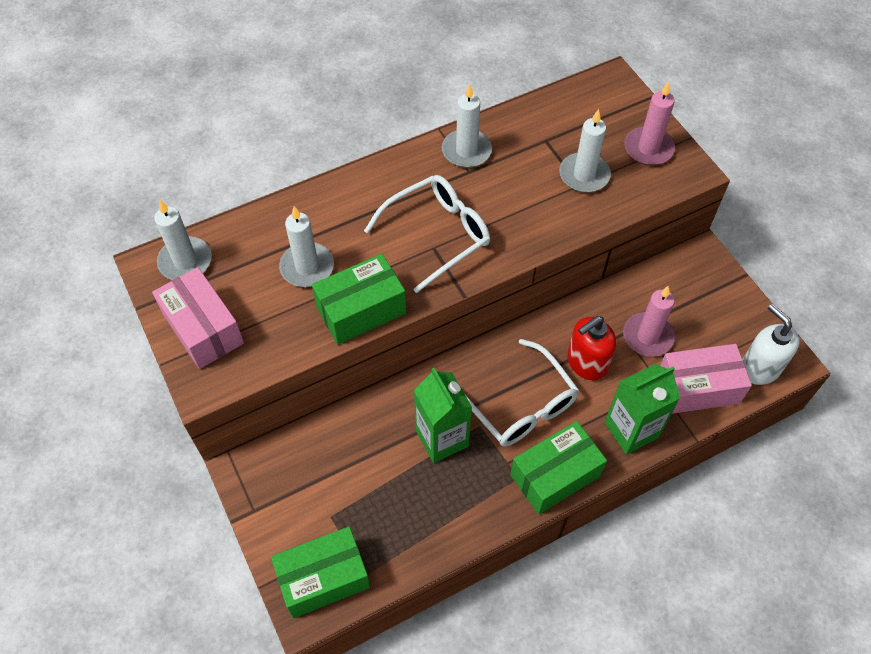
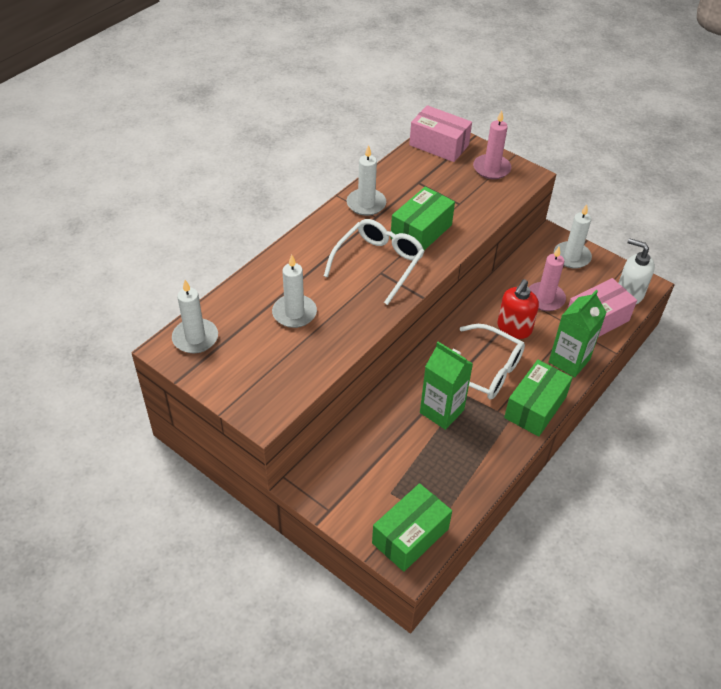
camera: 25 degrees left, 10 degrees down
pink box [152,267,244,369] -> pink box moved to [409,105,472,162]
green box [312,254,407,345] -> green box moved to [390,187,455,250]
white candle [559,109,611,193] -> white candle moved to [554,204,592,269]

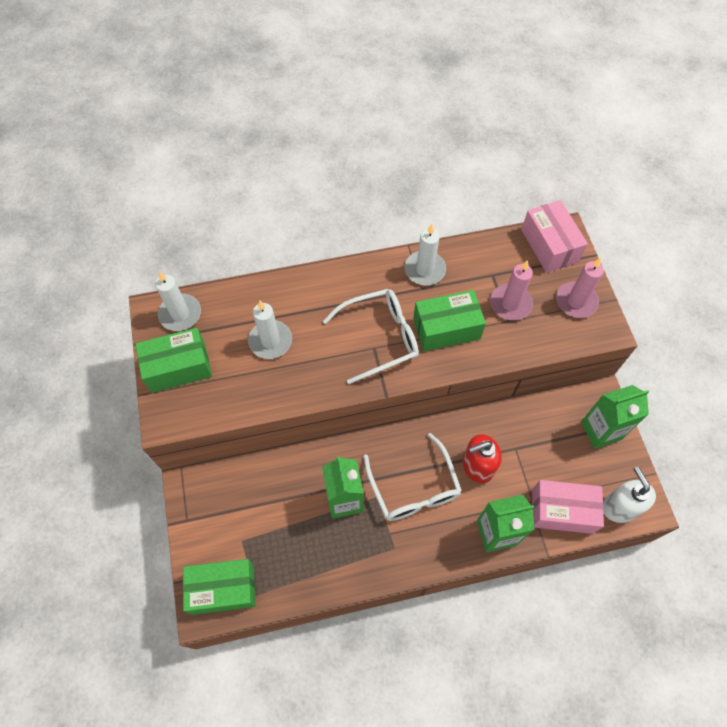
camera: 40 degrees right, 15 degrees up
green box [504,360,573,437] -> green box moved to [135,328,212,393]
pink candle [529,247,566,311] -> pink candle moved to [490,260,533,321]
white candle [554,204,592,269] -> green carton [581,385,649,449]

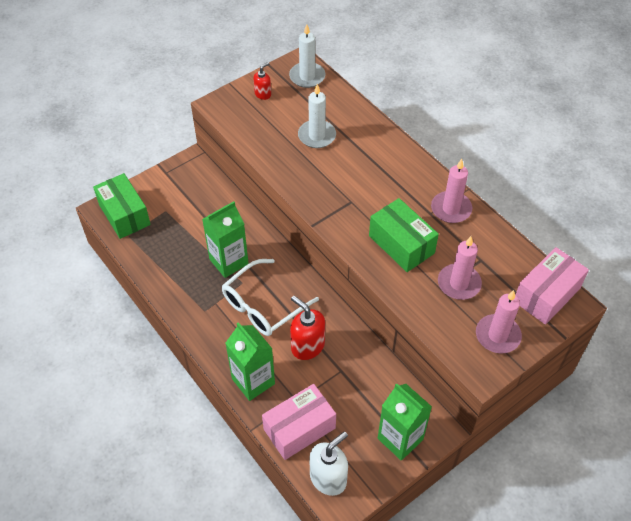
camera: 65 degrees right, 10 degrees down
green box [135,328,212,393] -> red soap dispenser [253,62,271,100]
white glasses [323,289,419,384] -> none
white candle [405,224,446,285] -> pink candle [431,159,472,223]
pink box [532,480,604,534] -> pink box turned 75 degrees clockwise [262,384,336,460]

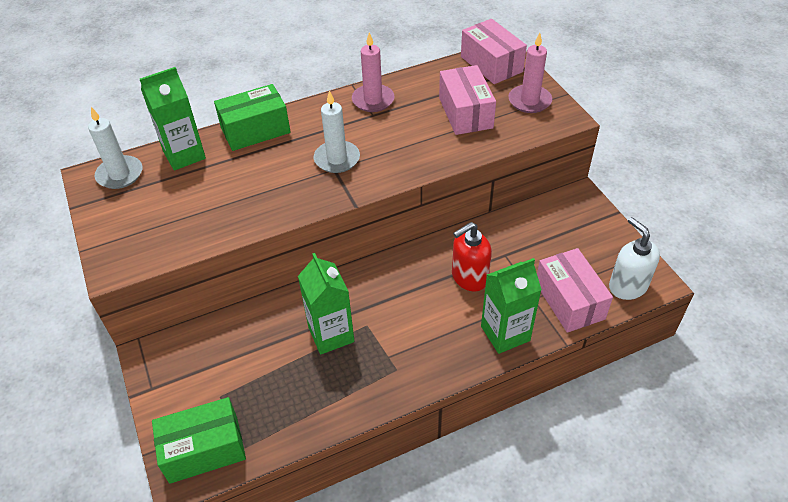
camera: 75 degrees left, 5 degrees down
white glasses [222,259,319,336] -> none
red soap dispenser [253,62,271,100] -> none
white candle [298,84,336,148] -> white candle moved to [314,90,360,173]
green box [369,198,439,272] -> green box moved to [214,84,291,151]
green carton [378,383,432,461] -> green carton moved to [140,67,206,171]
pink candle [438,236,482,300] -> pink box [439,65,496,135]

